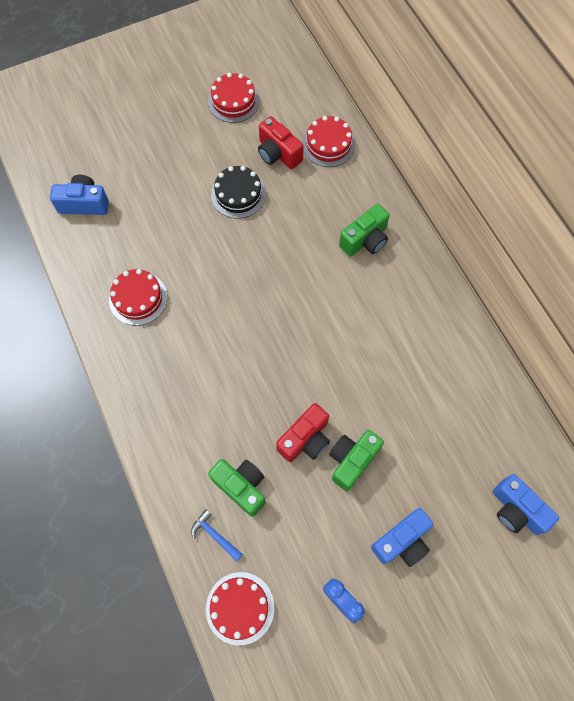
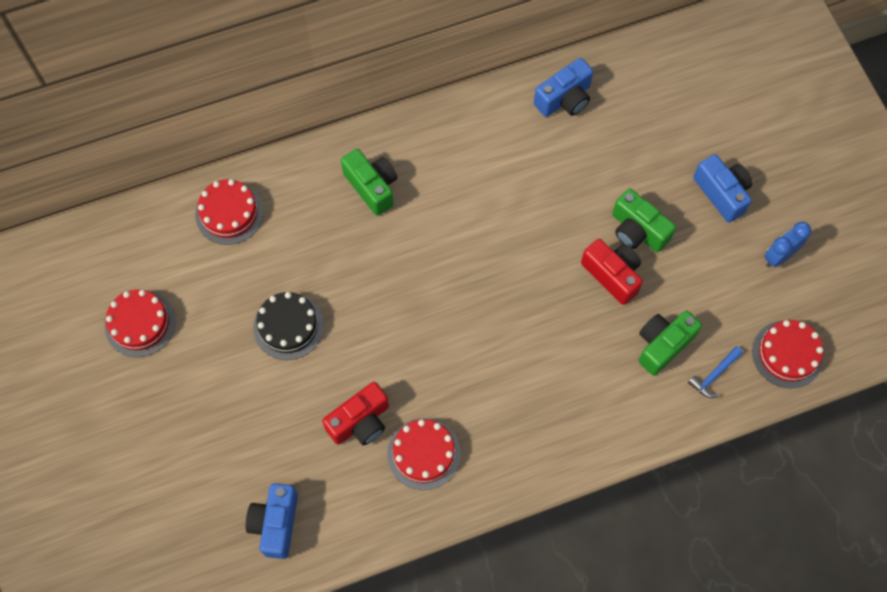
camera: 85 degrees left, 0 degrees up
red camera [258,116,304,169] -> red camera moved to [322,382,389,445]
blue camera [493,474,559,535] -> blue camera moved to [534,58,593,117]

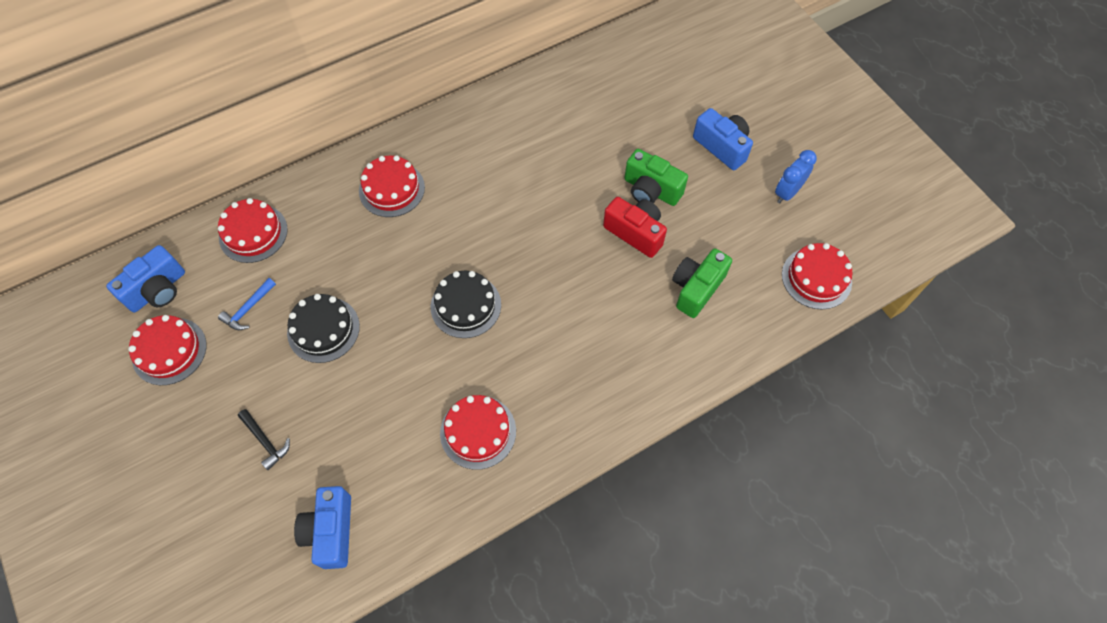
camera: 10 degrees left, 5 degrees down
red camera [322,382,389,445] -> none
green camera [341,149,397,216] -> red cake [359,155,425,217]
blue camera [534,58,593,117] -> blue camera moved to [106,245,185,313]
blue hammer [688,346,743,398] -> blue hammer moved to [218,278,276,330]
none -> black hammer [238,409,290,470]
none -> black cake [431,271,501,338]

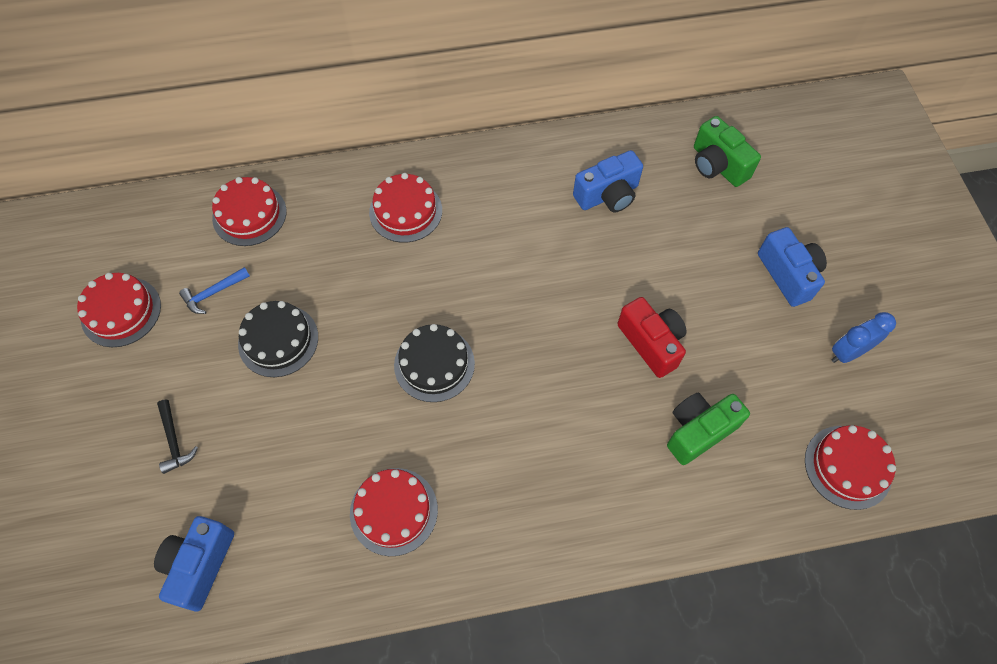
camera: 20 degrees right, 0 degrees up
blue camera [106,245,185,313] -> blue camera moved to [573,150,643,213]
green camera [625,149,688,206] -> green camera moved to [694,116,761,187]

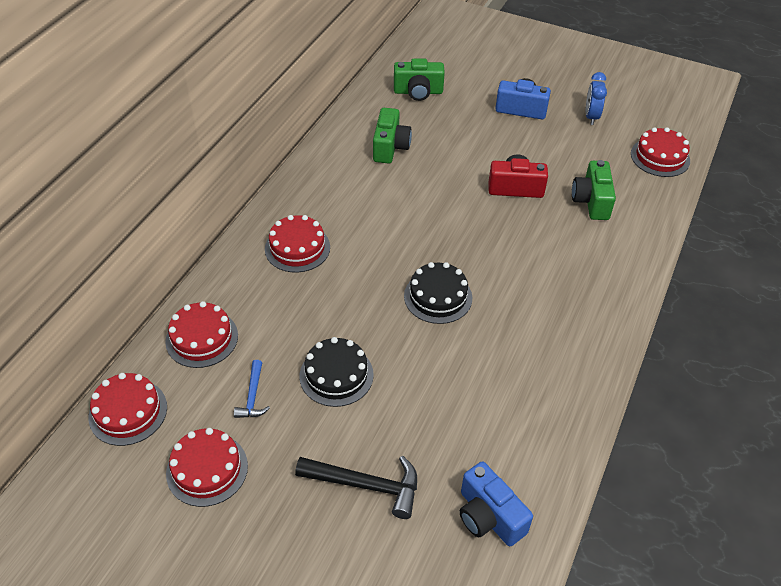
camera: 55 degrees left, 15 degrees down
black hammer [157,399,198,474] -> black hammer [295,456,417,519], size x1.71
red cake [350,468,438,556] -> red cake moved to [88,373,167,446]
blue camera [573,150,643,213] -> green camera [373,108,412,164]

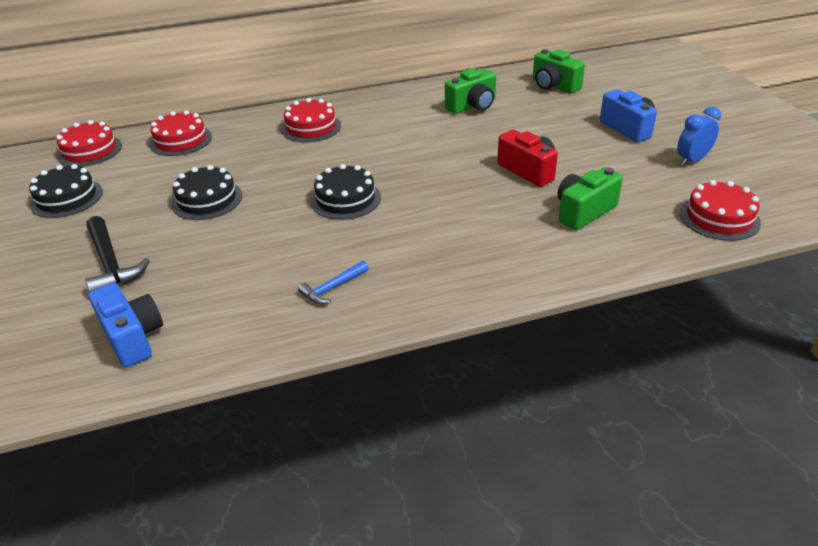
camera: 50 degrees right, 10 degrees down
red cake [166,428,248,507] -> black cake [29,164,103,218]
blue hammer [234,360,270,418] -> blue hammer moved to [298,261,369,304]
blue camera [459,461,533,546] -> blue camera turned 135 degrees clockwise [88,283,163,368]

